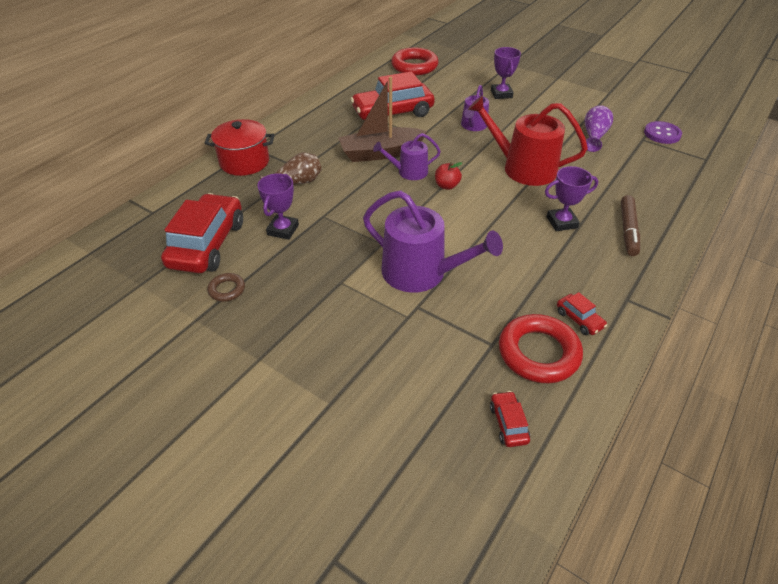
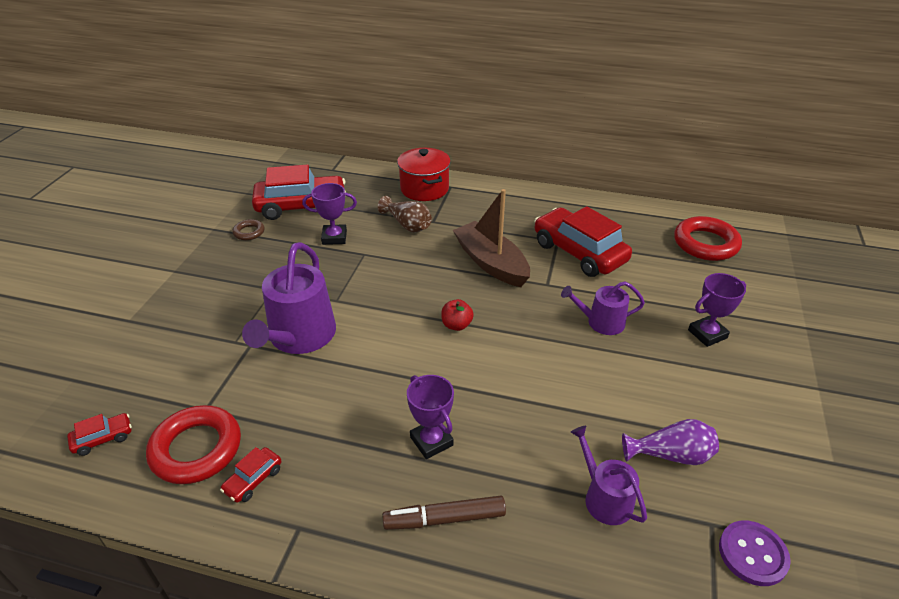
camera: 70 degrees right, 5 degrees down
purple watering can [373,133,441,180] -> purple watering can moved to [571,426,647,525]
red watering can [468,95,588,186] -> none

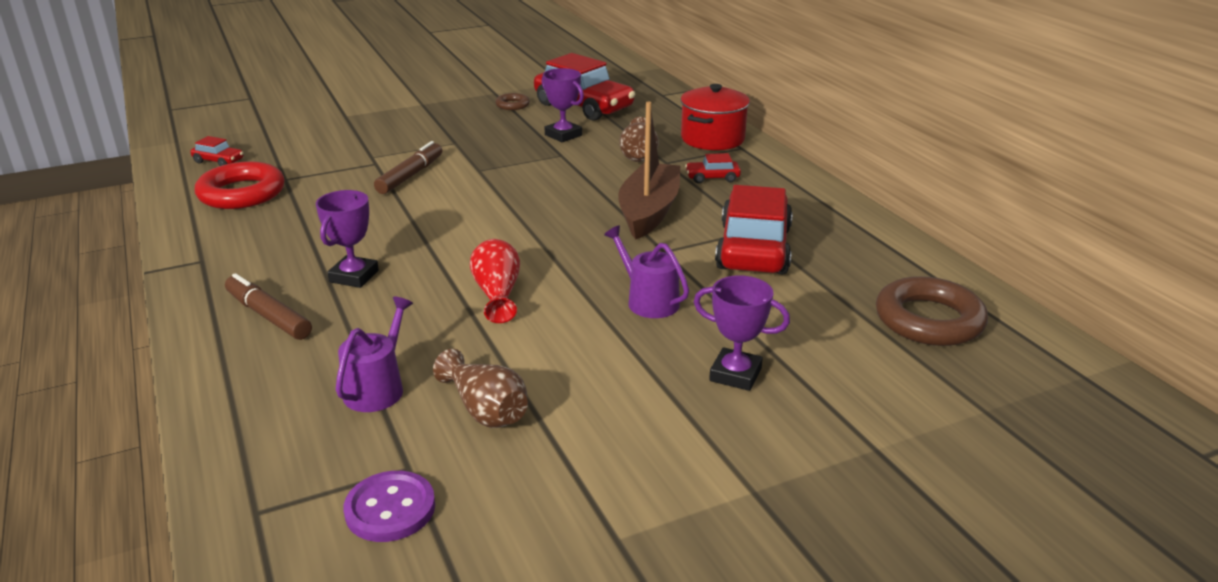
camera: 50 degrees right, 10 degrees down
red car [220,447,281,503] -> red car moved to [685,153,741,183]
purple watering can [242,242,336,354] -> brown marker [374,141,442,194]
red apple [441,299,474,331] -> none
purple vase [622,419,719,465] -> brown vase [433,349,528,428]
red ring [674,216,742,261] -> brown ring [876,276,988,346]
none -> red vase [470,239,520,323]

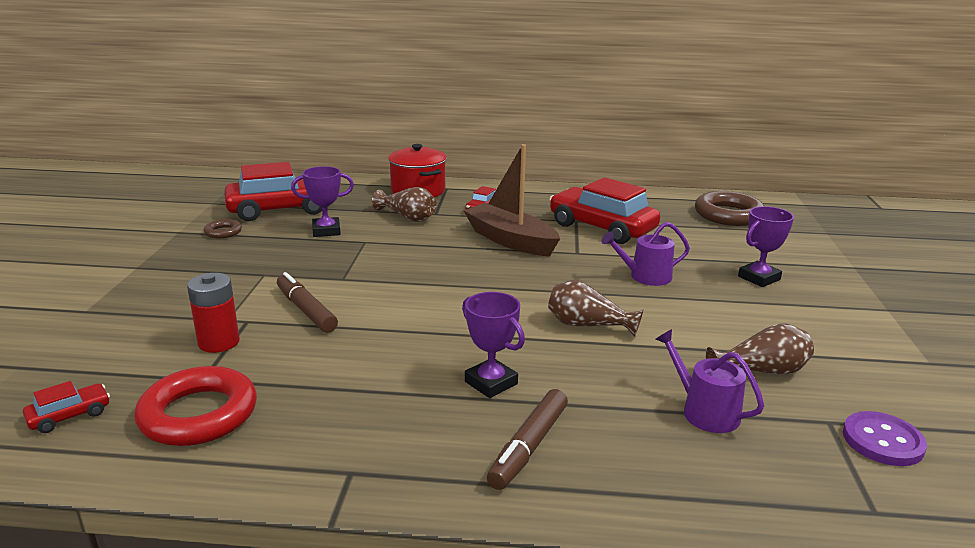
camera: 60 degrees left, 5 degrees down
brown marker [225,273,312,340] -> brown marker turned 45 degrees counterclockwise [487,389,568,490]
red vase [470,239,520,323] -> brown vase [548,280,643,337]
none -> red battery [187,273,240,353]

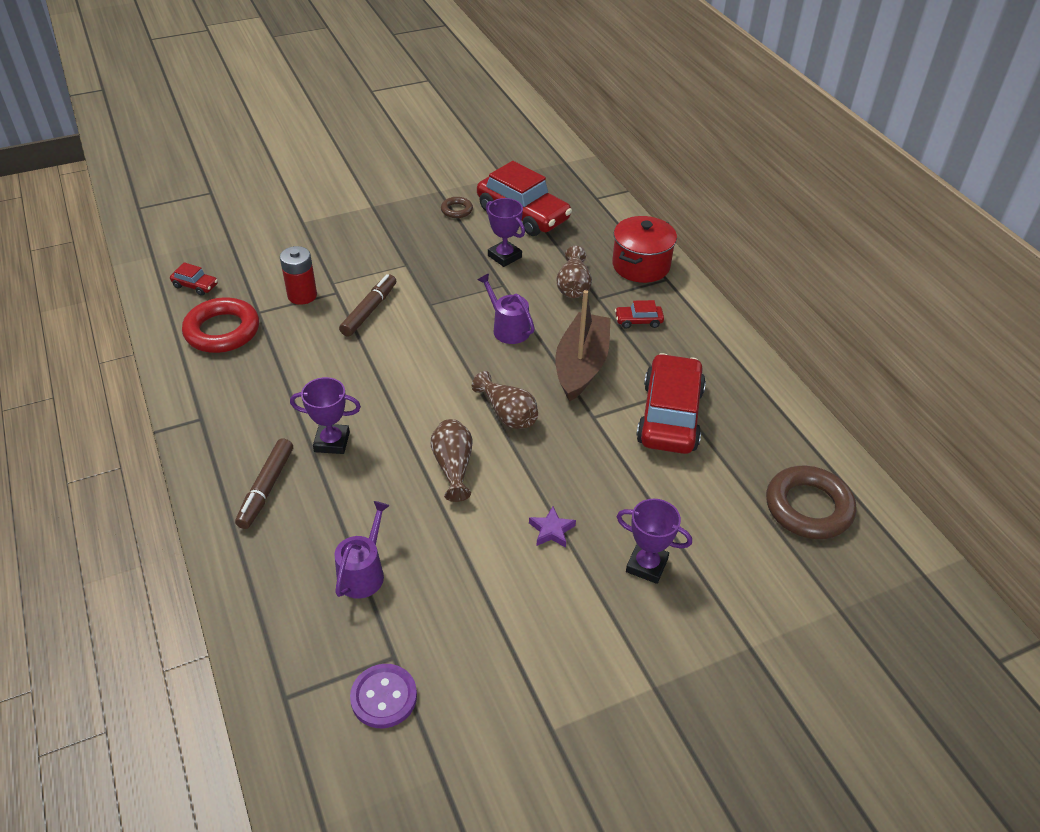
camera: 60 degrees right, 20 degrees up
purple trophy [462,292,525,398] -> purple trophy turned 75 degrees clockwise [290,377,361,454]
brown marker [487,389,568,490] -> brown marker turned 75 degrees counterclockwise [235,438,293,529]
purple watering can [601,222,690,286] -> purple watering can moved to [478,274,535,344]
brown vase [706,323,814,374] -> brown vase moved to [472,371,538,429]
none -> purple star [529,506,576,548]

